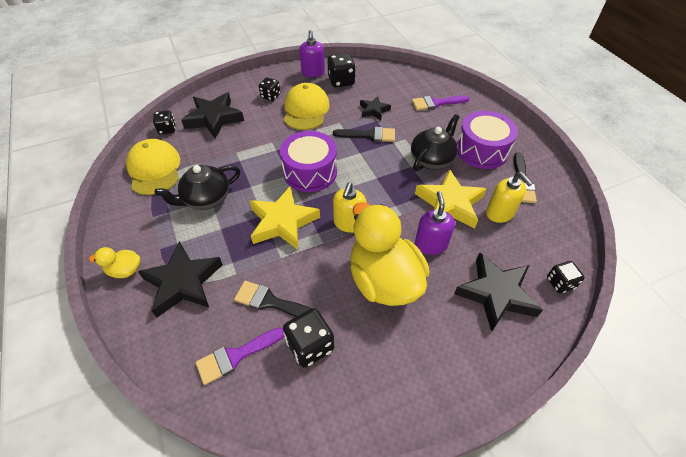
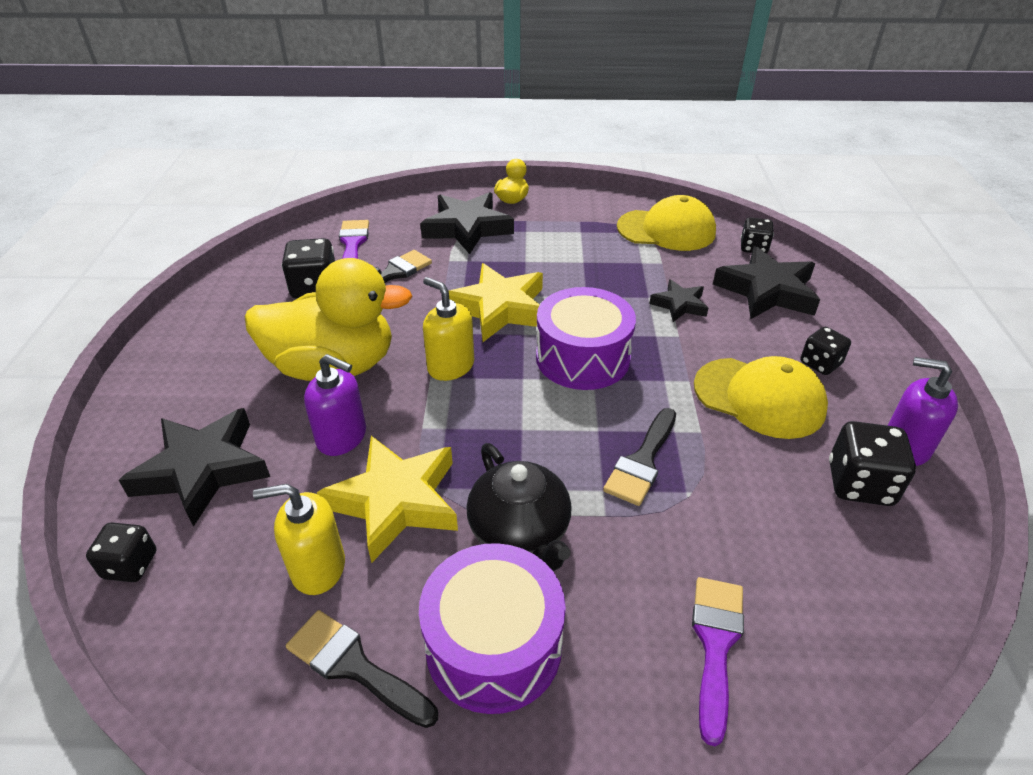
camera: 115 degrees right, 10 degrees down
black teapot [155,165,240,210] -> none
black star [360,96,391,120] -> black star moved to [649,279,708,322]

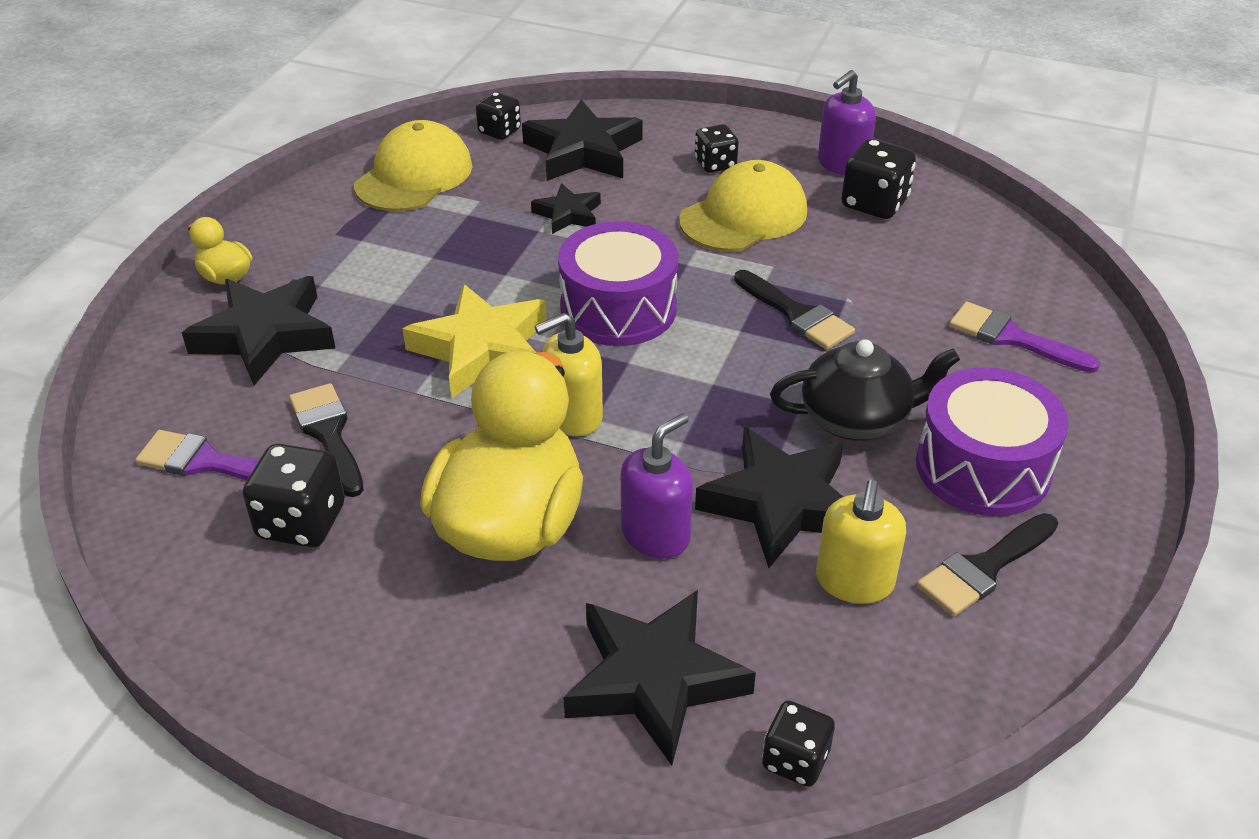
camera: 70 degrees left, 0 degrees up
yellow star [317,436,458,563] -> black star [695,427,844,568]

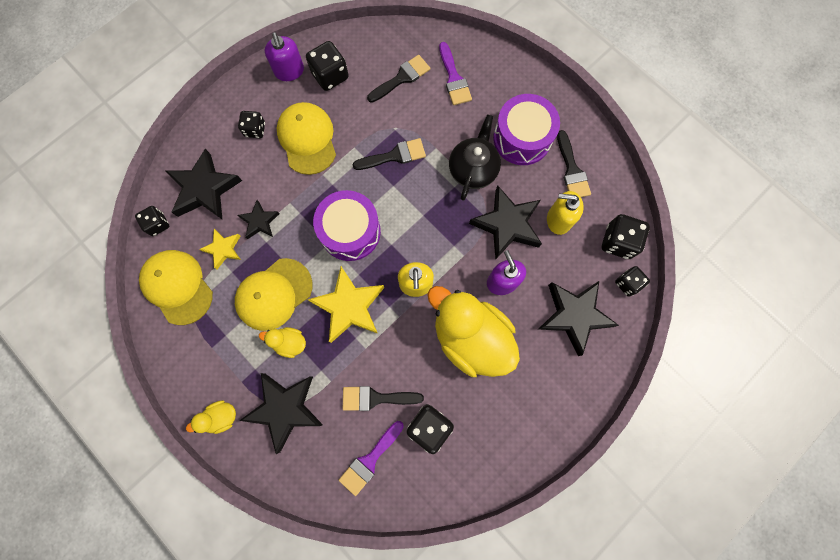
camera: 65 degrees left, 35 degrees up
yellow soap dispenser [816,480,906,604] -> yellow soap dispenser turned 150 degrees clockwise [547,191,584,235]
purple brush [949,302,1100,373] -> purple brush turned 75 degrees counterclockwise [439,42,472,105]
none -> yellow star [199,229,241,269]
none -> yellow cap [235,258,313,331]
none -> yellow duck [259,327,306,358]
none -> black brush [367,55,430,103]
none -> black dice [602,214,650,259]

